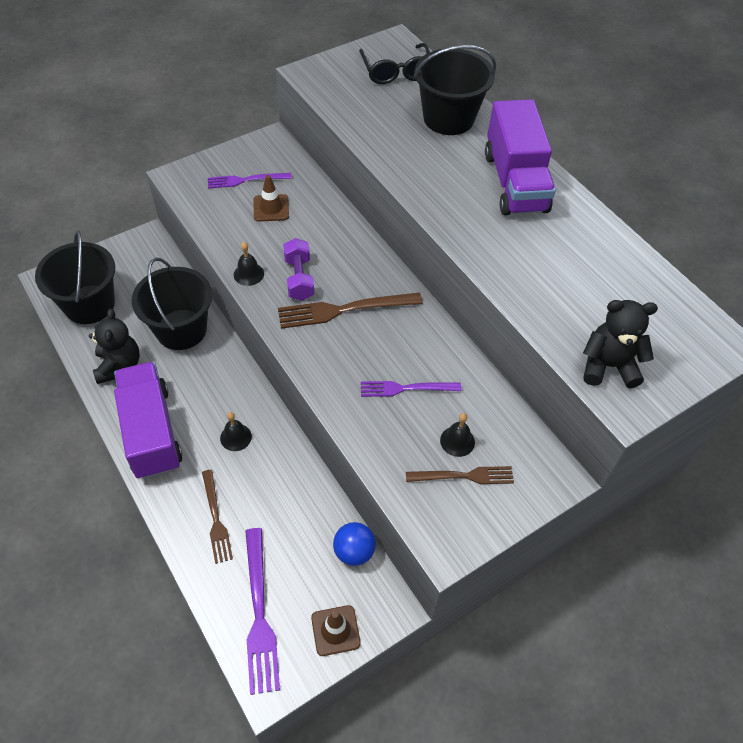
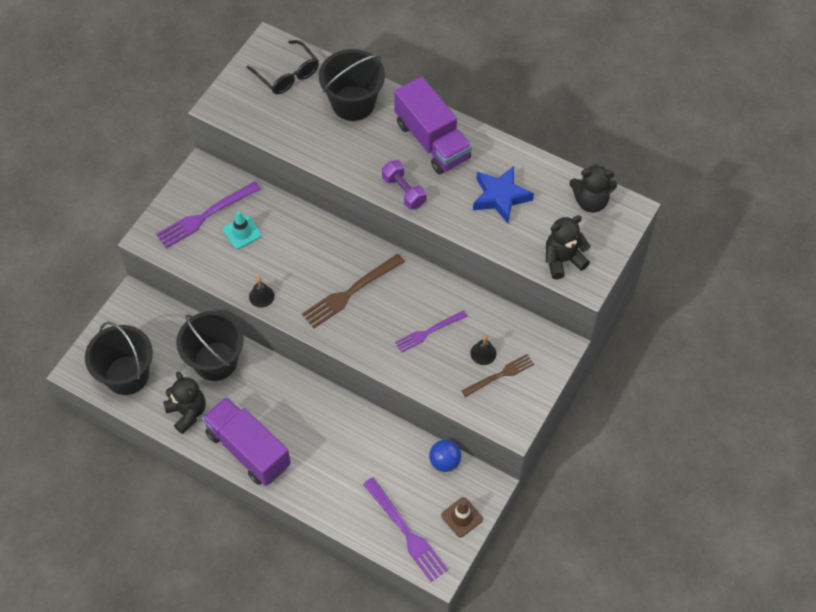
camera: 25 degrees left, 5 degrees up
brown fork [202,470,233,564] -> none
purple fork [208,173,292,188] -> purple fork [156,181,261,248], size x1.54
black bell [220,412,252,451] -> none
brown traffic cone [254,175,289,222] -> turquoise traffic cone [223,211,261,249]
purple dumbbell [283,238,314,301] -> purple dumbbell moved to [382,160,426,210]
none -> blue star [473,166,534,223]
none -> black teddy bear [569,164,617,213]

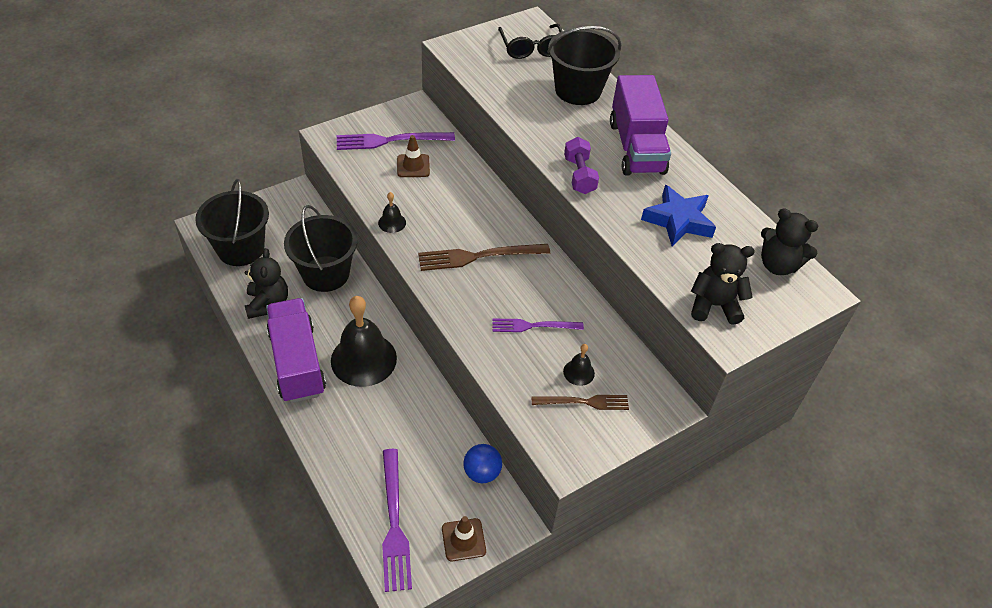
camera: 25 degrees right, 10 degrees down
turquoise traffic cone [223,211,261,249] -> brown traffic cone [397,135,430,177]
none -> black bell [331,296,397,387]

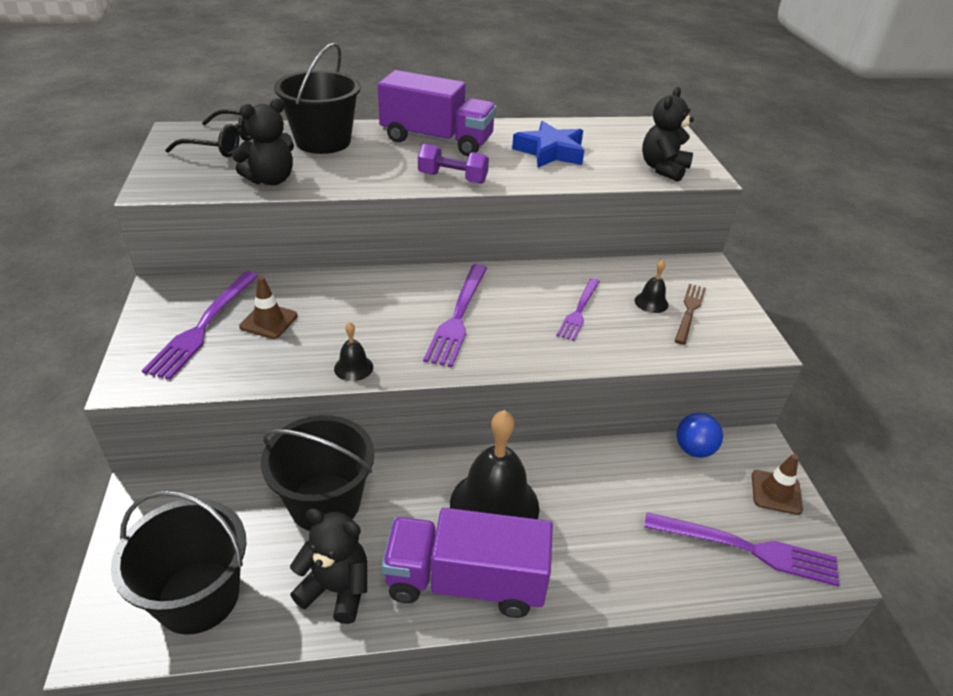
camera: 65 degrees left, 10 degrees down
brown fork [418,244,550,271] -> purple fork [423,264,487,367]
black teddy bear [761,208,819,275] -> black teddy bear moved to [232,98,294,185]

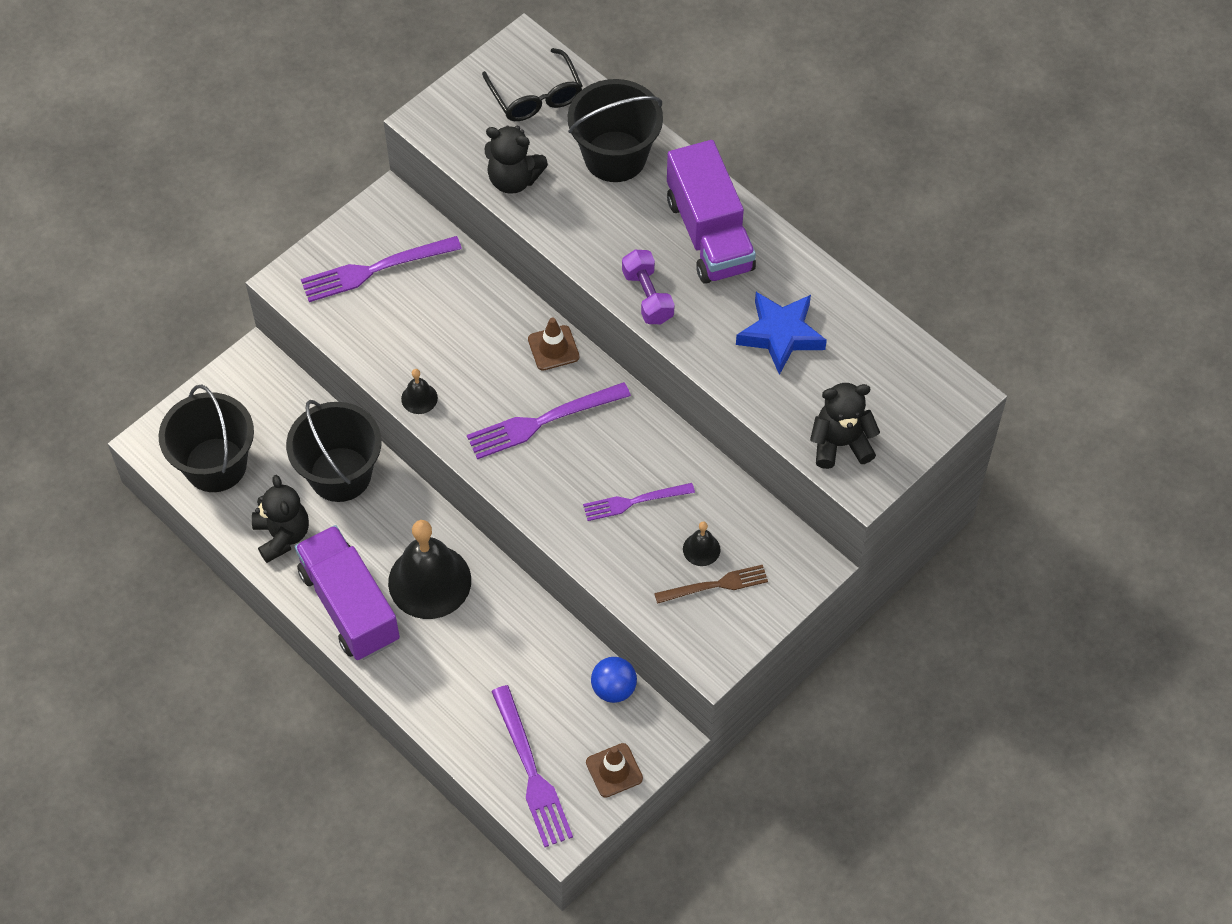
camera: 55 degrees right, 20 degrees up
brown traffic cone [239,276,298,339] -> brown traffic cone moved to [528,317,580,371]

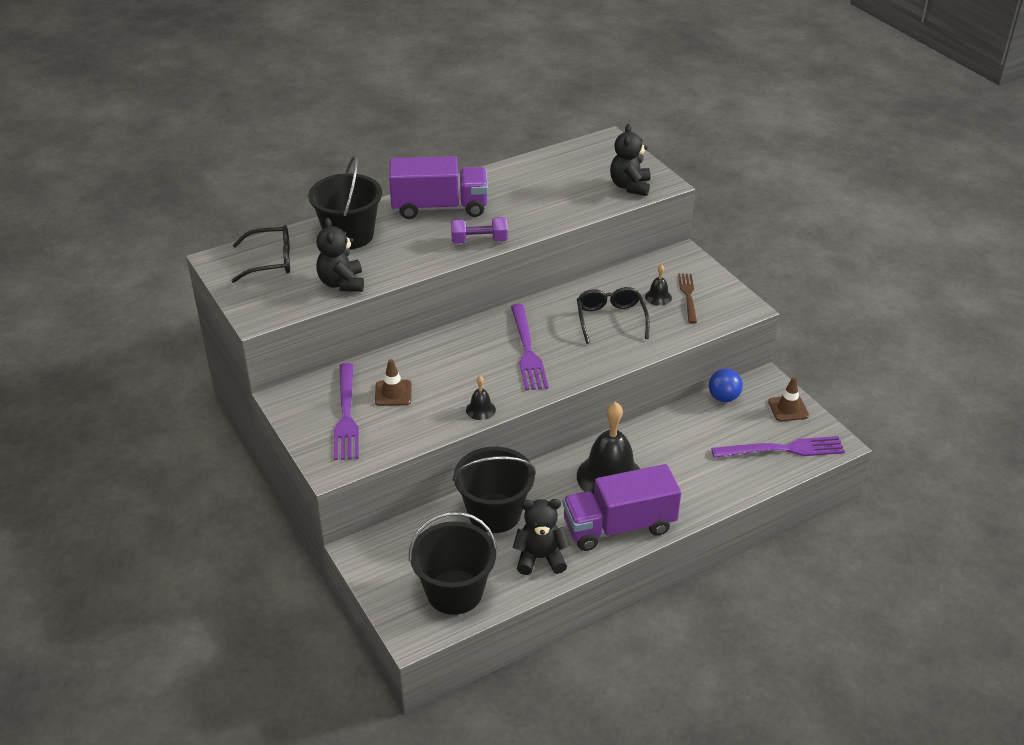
camera: 75 degrees left, 20 degrees down
black teddy bear [484,125,548,194] -> black teddy bear turned 135 degrees clockwise [316,218,364,292]
brown traffic cone [528,317,580,371] -> brown traffic cone moved to [375,359,412,406]
purple fork [583,483,695,521] -> black glasses [577,287,650,344]
blue star [736,292,827,375] -> none

